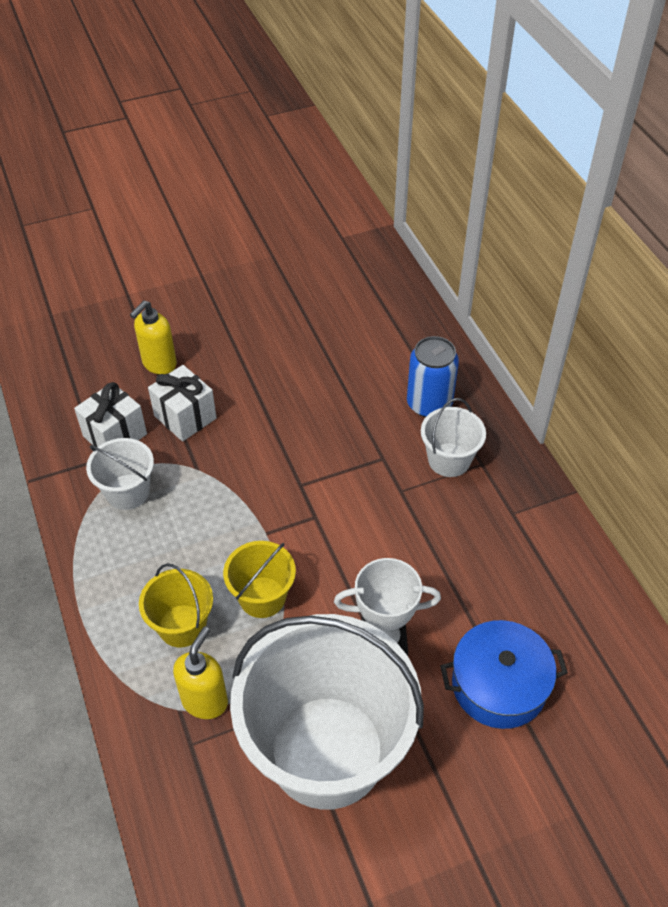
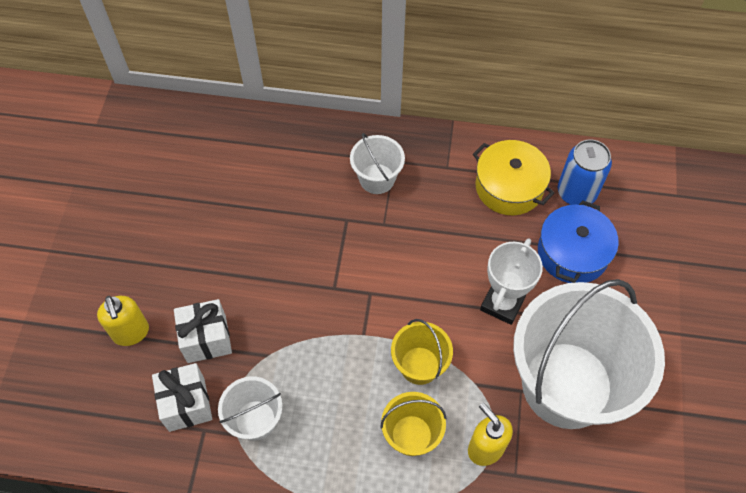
camera: 60 degrees left, 10 degrees up
blue can [407,336,459,417] -> blue can moved to [558,139,612,206]
none -> yellow pot [473,140,555,215]

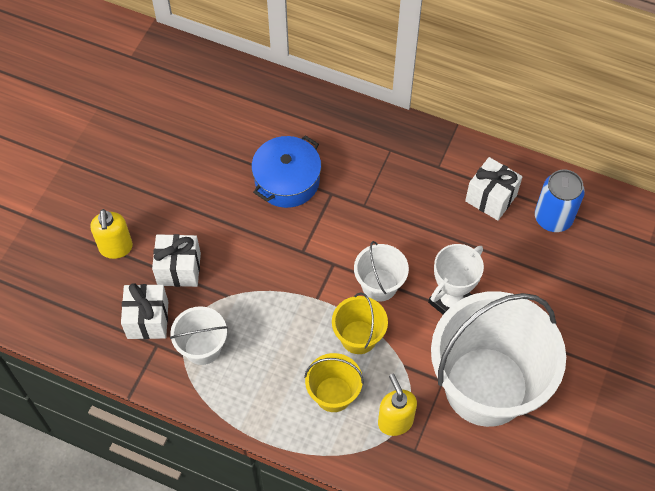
camera: 15 degrees right, 0 degrees up
white bucket [350,133,405,194] -> white bucket moved to [354,241,409,301]
yellow pot [473,140,555,215] -> white gift [465,157,523,221]
blue pot [538,200,619,283] -> blue pot moved to [252,135,321,208]

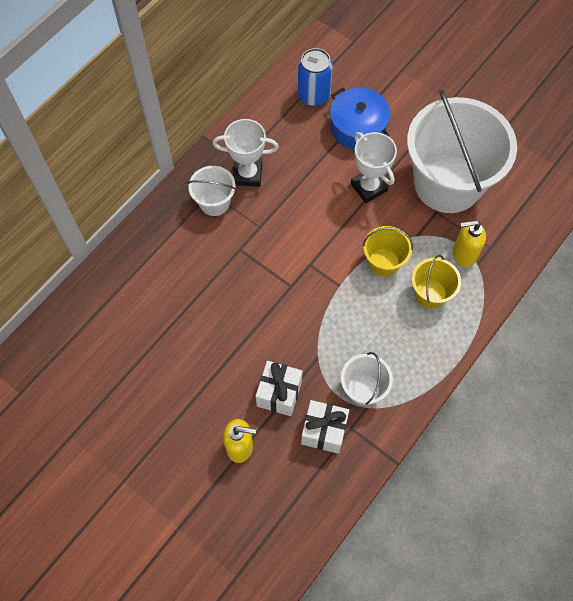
camera: 75 degrees left, 5 degrees up
blue pot [252,135,321,208] -> blue pot moved to [330,88,390,150]
white bucket [354,241,409,301] -> white bucket moved to [188,166,236,216]
white gift [465,157,523,221] -> none
none -> white trophy [213,119,279,187]

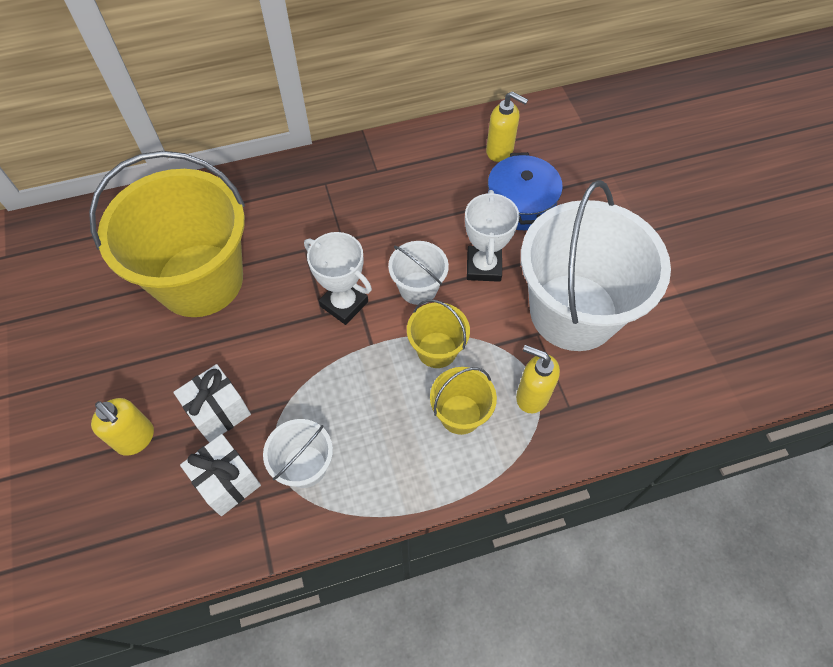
camera: 35 degrees right, 5 degrees down
white bucket [188,166,236,216] -> white bucket moved to [388,241,449,305]
white trophy [213,119,279,187] -> white trophy moved to [304,232,372,325]
blue can [298,48,333,106] -> yellow soap dispenser [486,92,528,162]
none -> yellow bucket [89,151,245,317]

